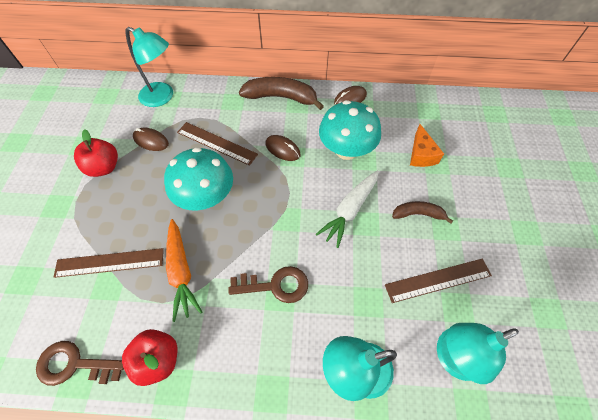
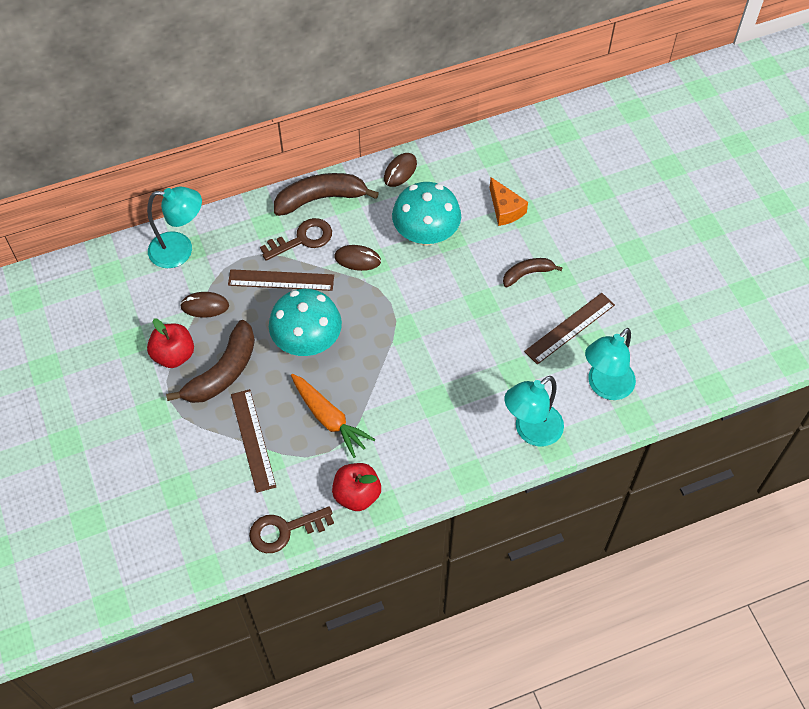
camera: 25 degrees left, 0 degrees up
brown ruler [54,248,164,278] -> brown ruler turned 75 degrees counterclockwise [231,389,276,493]
brown key [229,266,308,303] -> brown key moved to [260,218,332,261]
white carrot [316,171,379,248] -> none
none -> brown banana [166,320,255,403]

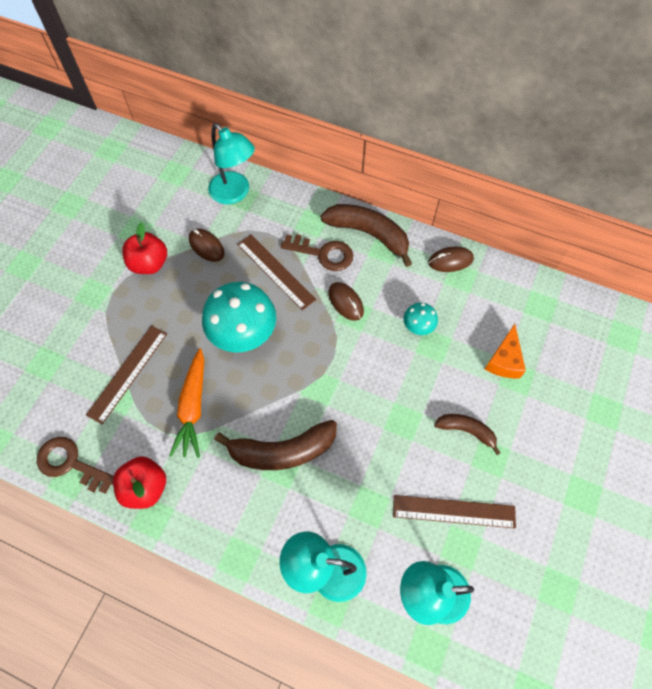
camera: 45 degrees right, 5 degrees up
brown banana [166,320,255,403] -> brown banana moved to [214,420,337,470]
turquoise mushroom [392,182,461,246] -> turquoise mushroom [403,303,438,335], size x0.48

